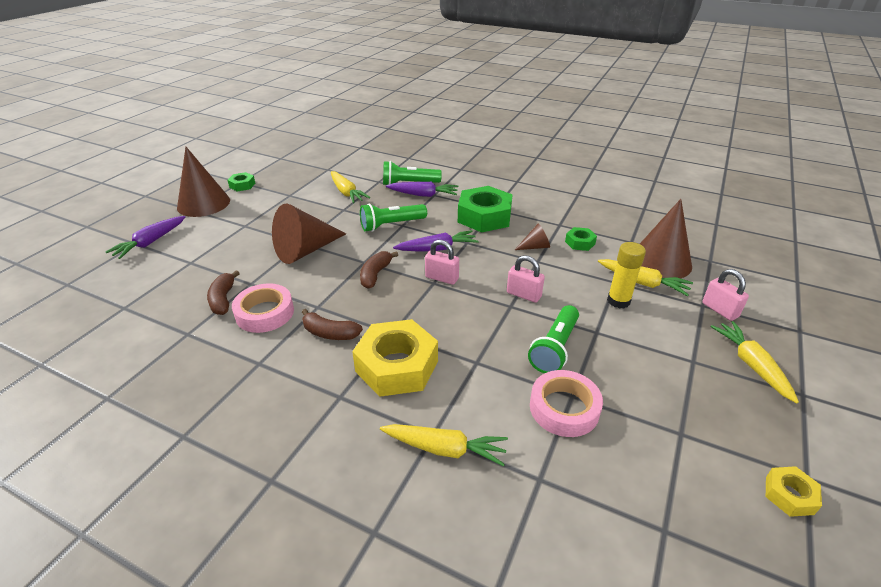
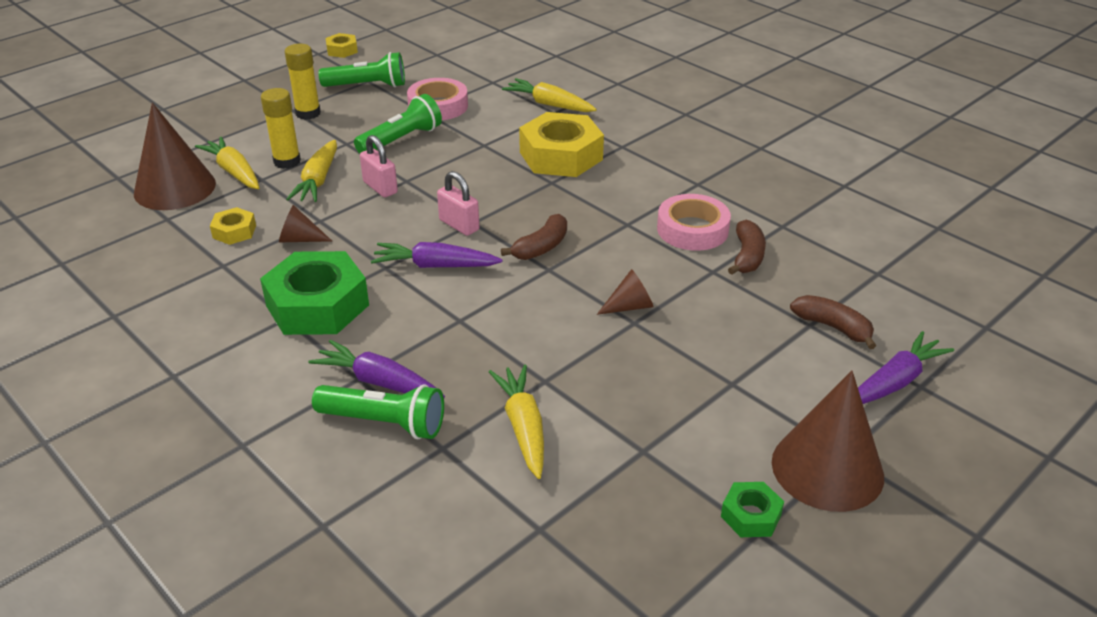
camera: 160 degrees left, 0 degrees up
brown cone [272,204,346,264] -> brown cone [597,269,654,315], size x0.47
brown banana [302,309,363,340] -> brown banana moved to [790,295,876,349]
green flashlight [360,204,427,232] -> green flashlight moved to [318,52,405,87]
green nut [565,227,597,251] -> yellow nut [210,207,256,245]
pink padlock [702,269,749,321] -> none
yellow carrot [710,321,799,403] -> yellow carrot moved to [286,140,337,202]
none -> yellow glue stick [285,44,321,120]

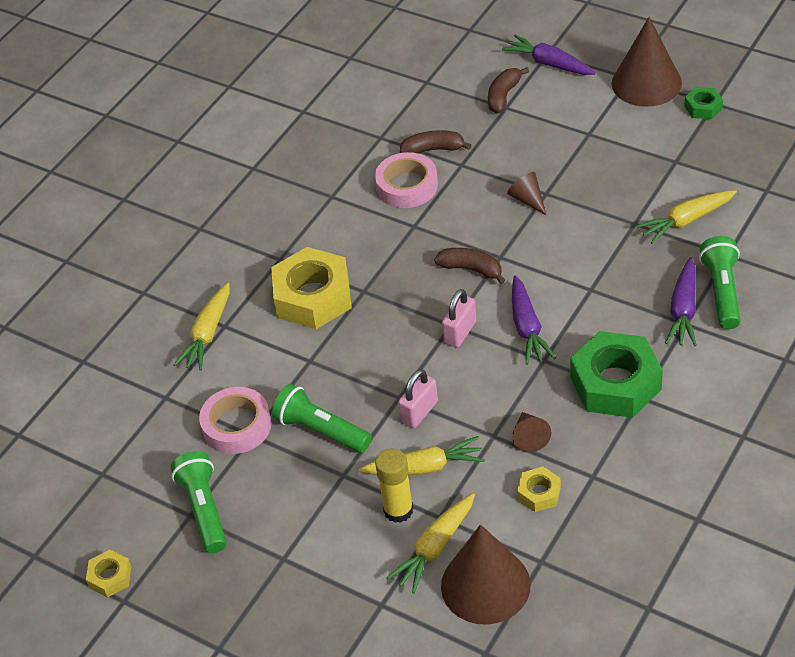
camera: 100 degrees left, 10 degrees up
yellow glue stick [285,44,321,120] -> none

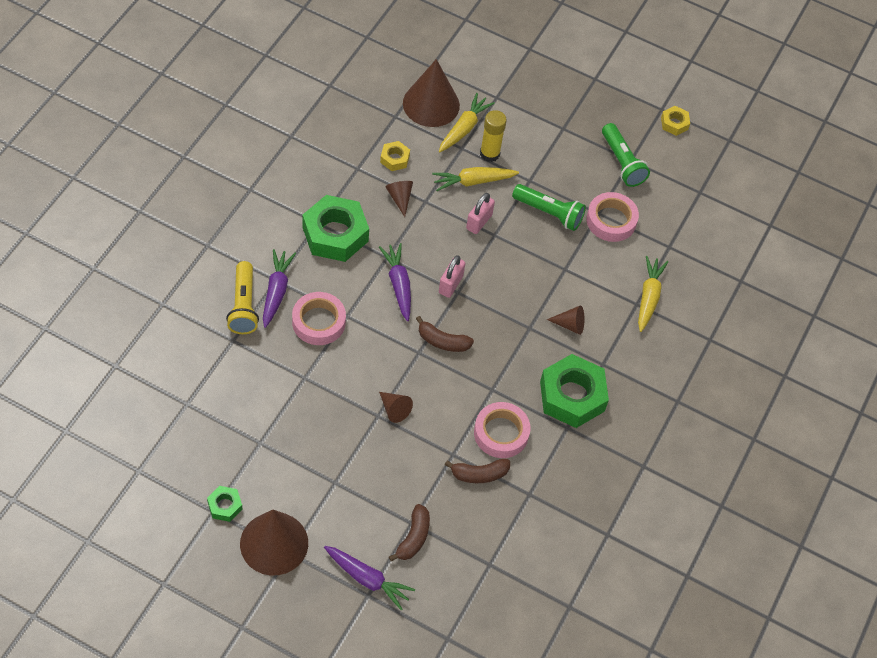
camera: 165 degrees right, 10 degrees up
yellow nut [271,247,352,329] -> brown cone [547,305,584,335]
yellow carrot [636,190,737,244] -> none
green flashlight [699,236,741,329] -> yellow flashlight [226,261,259,334]
none -> pink tape [292,292,346,345]
none -> green nut [540,354,609,428]

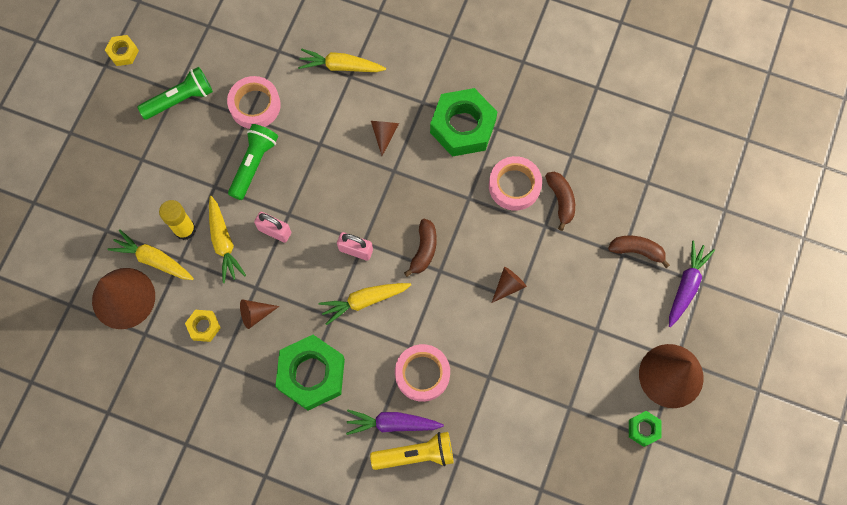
camera: 90 degrees left, 15 degrees up
purple carrot [379,243,411,321] -> yellow carrot [319,283,411,325]

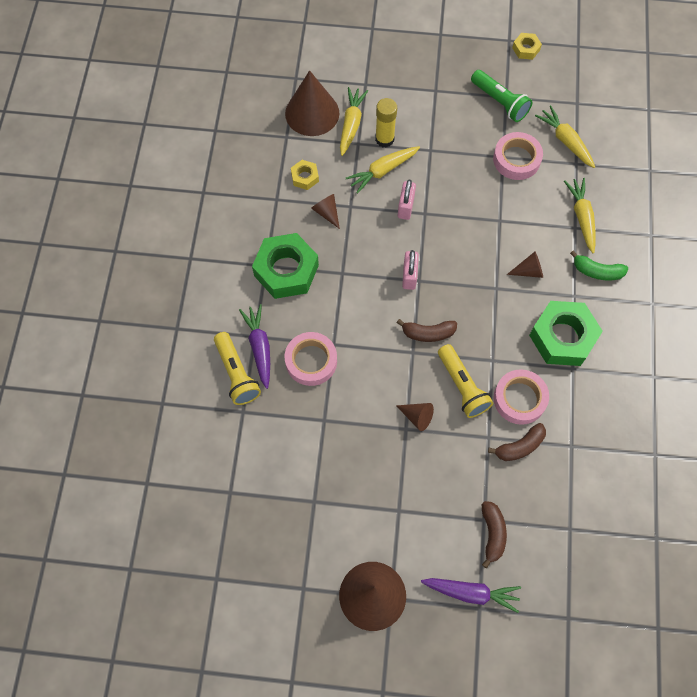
camera: 75 degrees right, 5 degrees down
green flashlight [228,124,278,200] -> none
yellow carrot [319,283,411,325] -> yellow carrot moved to [535,105,595,168]
green nut [629,411,662,447] -> none
none -> yellow flashlight [438,344,493,418]
none -> green banana [570,250,628,281]

